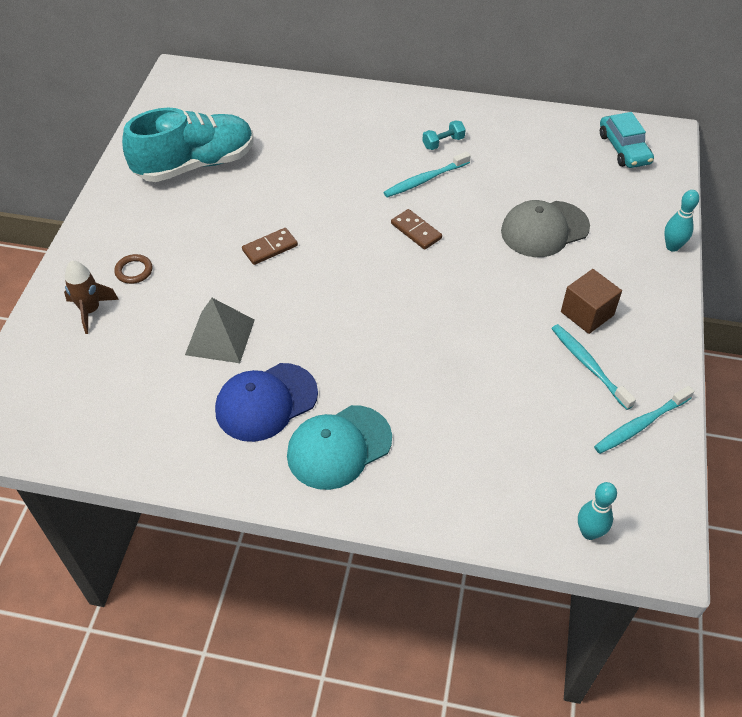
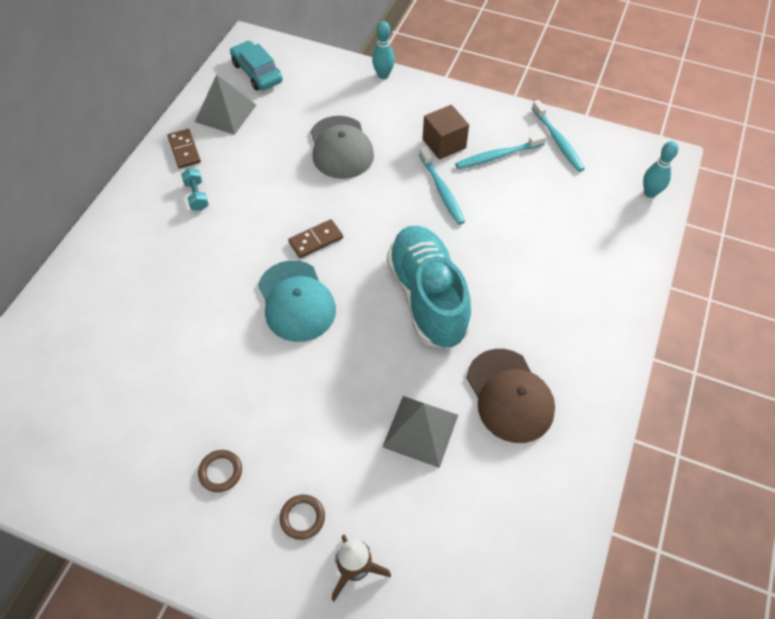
camera: 80 degrees left, 5 degrees up
turquoise shoe [122,108,254,182] -> turquoise shoe moved to [387,226,471,349]
blue cap [215,363,318,442] -> brown cap [466,349,555,443]
brown domino [242,228,298,265] -> brown domino moved to [167,129,201,168]
turquoise cap [287,405,392,490] -> turquoise cap moved to [258,261,336,342]
turquoise toothbrush [383,151,471,198] -> turquoise toothbrush moved to [419,146,465,225]
turquoise car [600,112,654,168] -> turquoise car turned 120 degrees counterclockwise [230,41,283,90]
none -> grey pyramid [195,74,256,135]
none -> brown ring [198,450,242,492]

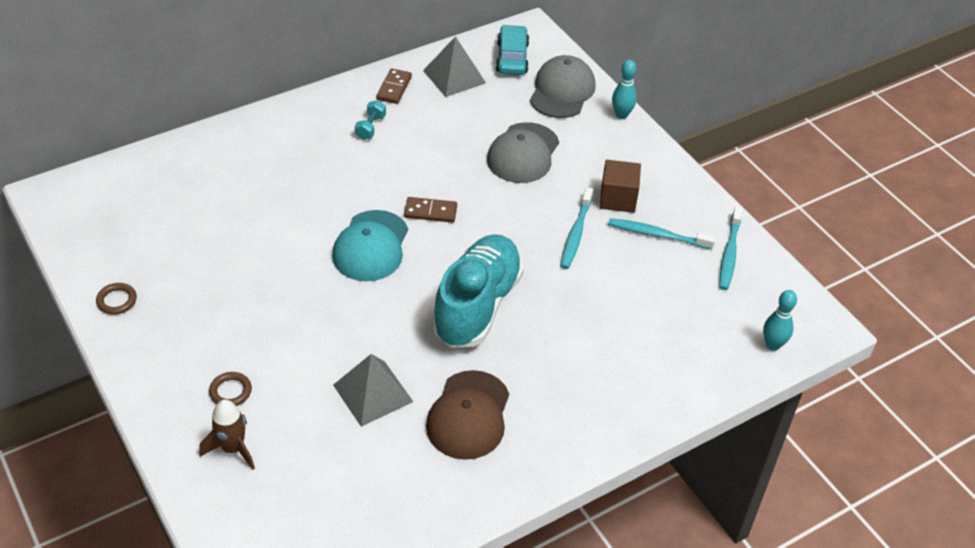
camera: 35 degrees right, 10 degrees down
brown ring [198,450,242,492] -> brown ring moved to [96,283,137,314]
none -> grey cap [530,55,596,118]

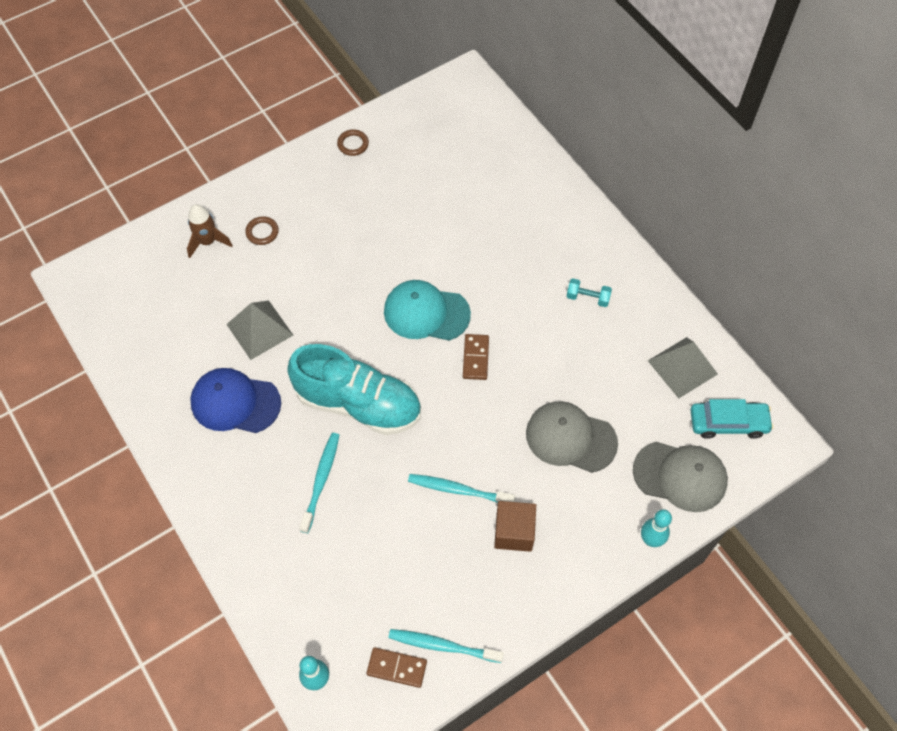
camera: 90 degrees right, 15 degrees up
brown domino [376,68,412,104] -> brown domino moved to [367,647,427,688]
brown cap [426,370,509,460] -> blue cap [190,368,281,433]
turquoise toothbrush [608,218,716,249] -> turquoise toothbrush moved to [299,433,339,533]

